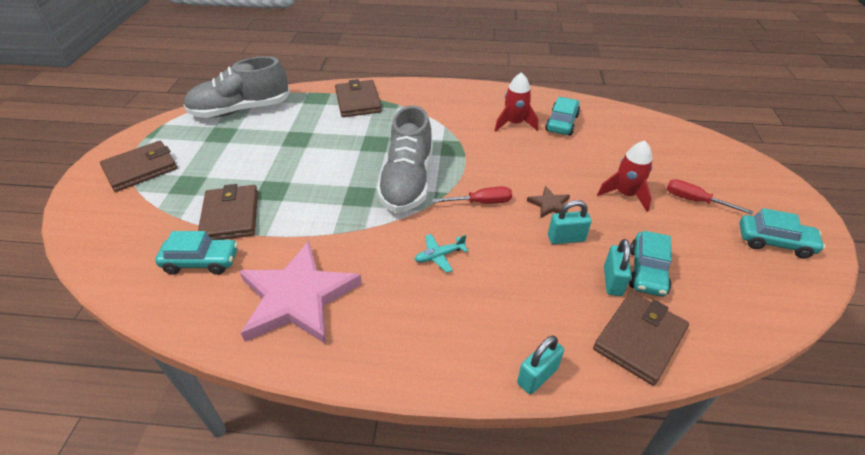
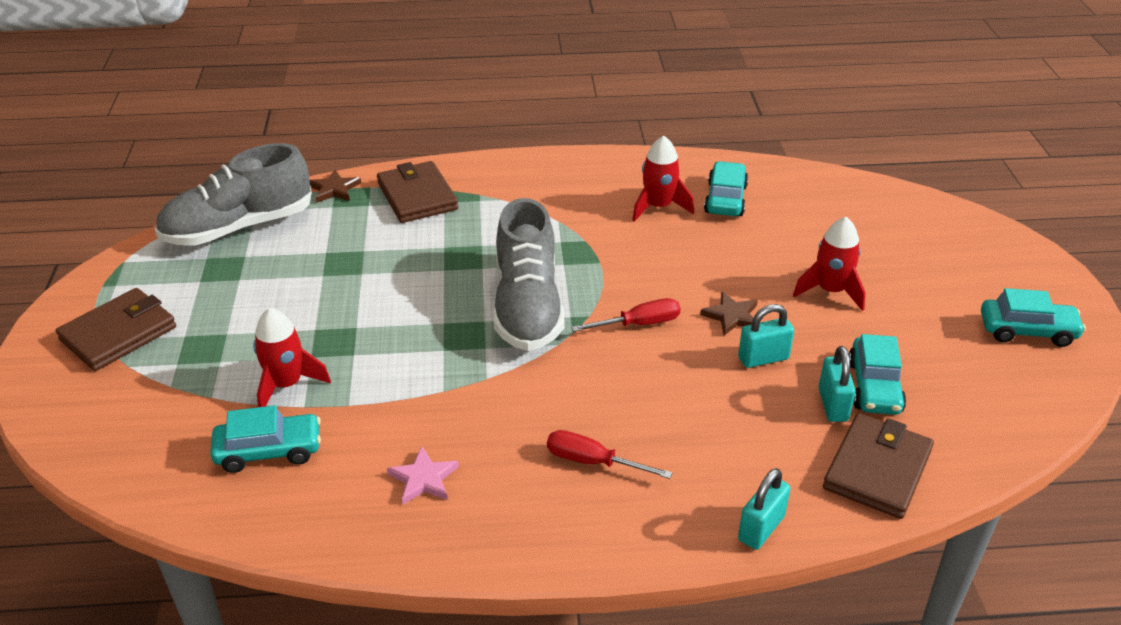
camera: 10 degrees left, 5 degrees down
brown wallet [198,184,258,240] -> red rocket [253,308,331,407]
pink star [239,241,362,344] -> pink star [387,446,459,504], size x0.42
turquoise plane [414,234,468,273] -> none
red screwdriver [667,179,753,215] -> red screwdriver moved to [547,430,672,479]
none -> brown star [310,170,361,203]

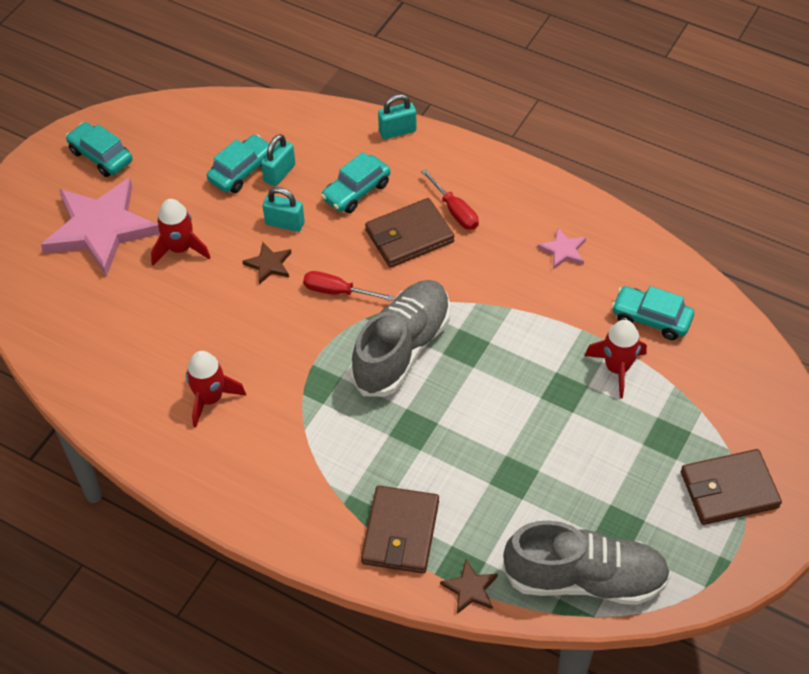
camera: 145 degrees left, 15 degrees up
turquoise car [704,161,748,216] -> turquoise car moved to [321,152,390,213]
brown wallet [823,413,934,519] -> brown wallet moved to [365,198,454,268]
none -> pink star [41,178,160,277]

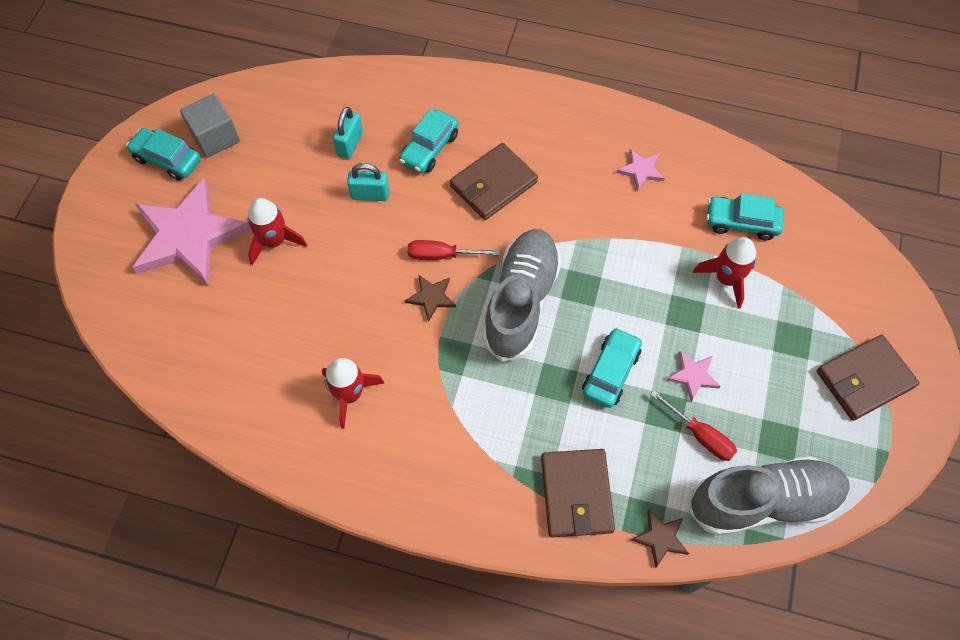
camera: 15 degrees left, 10 degrees up
turquoise car [207,134,270,193] -> turquoise car moved to [582,327,642,408]
brown star [243,242,291,284] -> brown star moved to [405,275,456,322]
turquoise padlock [378,94,416,139] -> none
red screwdriver [421,169,479,230] -> red screwdriver moved to [650,390,737,461]
none -> grey cube [180,93,240,158]
none -> pink star [666,351,721,402]

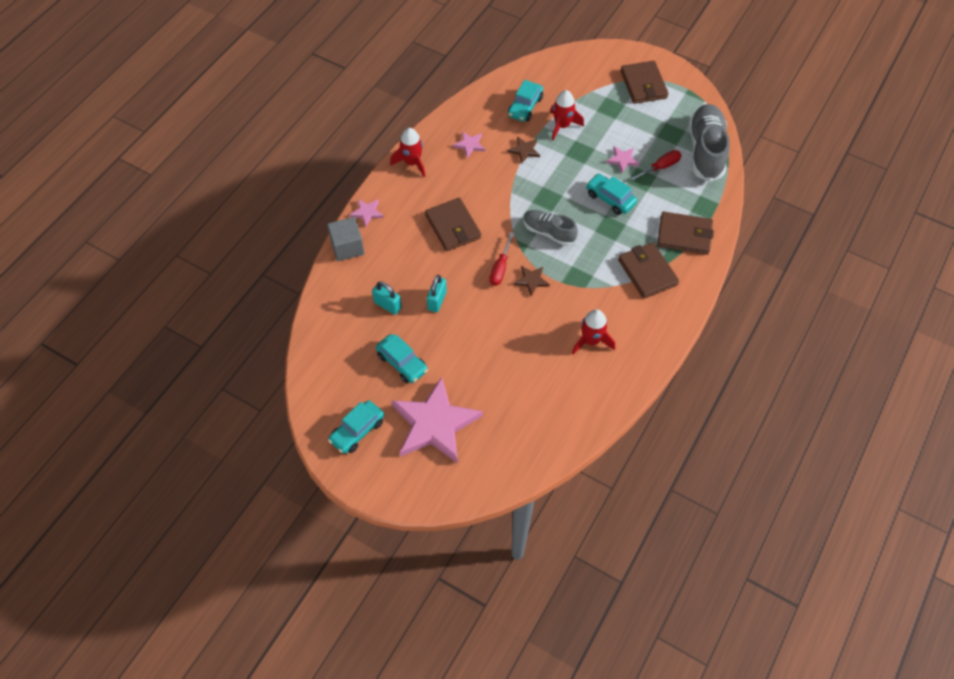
camera: 75 degrees left, 5 degrees down
grey cube [180,93,240,158] -> grey cube moved to [327,217,364,261]
red rocket [247,198,307,265] -> red rocket moved to [390,128,426,177]
turquoise car [399,109,459,173] -> turquoise car moved to [376,334,428,383]
grey shoe [482,229,562,362] -> grey shoe [523,210,578,246], size x0.61
brown star [631,509,689,568] -> brown star moved to [507,136,540,164]
none -> pink star [349,199,384,227]
none -> brown wallet [618,242,679,299]

